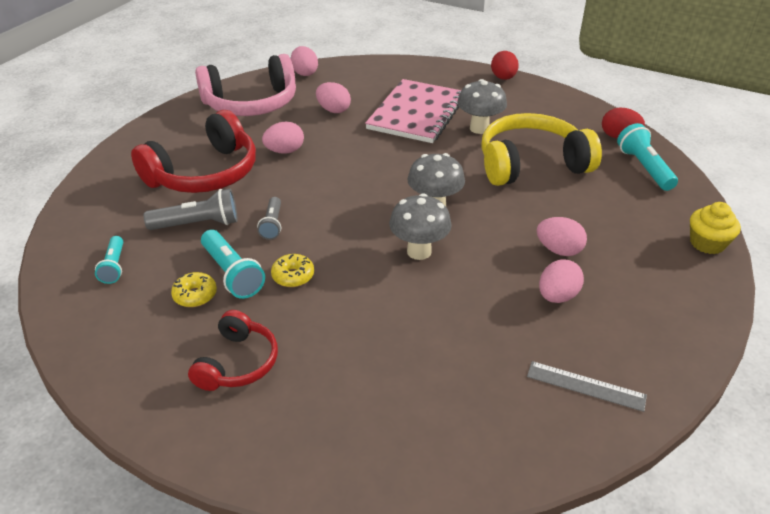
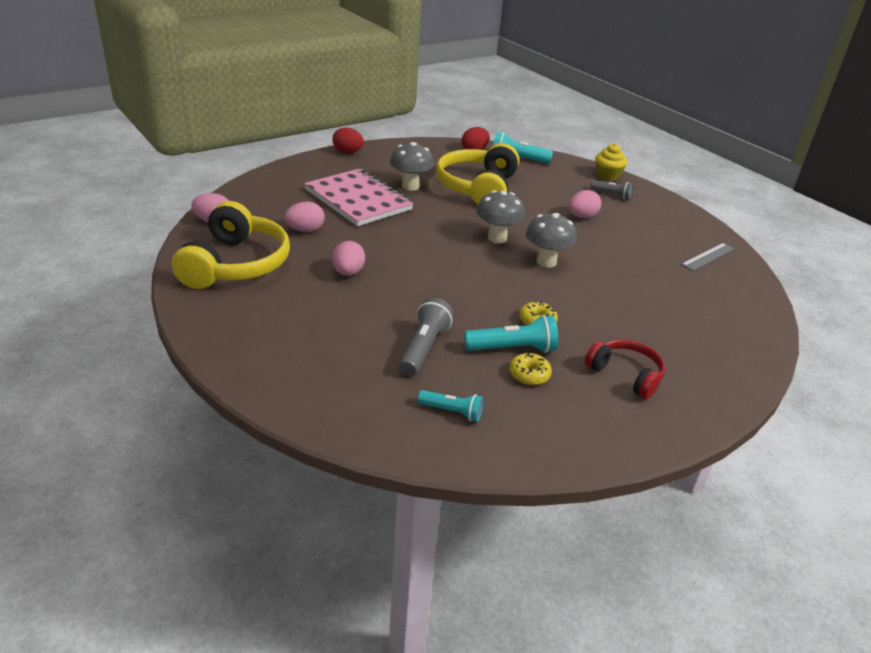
camera: 65 degrees left, 5 degrees down
red headphones [131,110,256,193] -> none
pink headphones [195,54,296,116] -> yellow headphones [172,201,290,289]
grey flashlight [257,197,281,240] -> grey flashlight moved to [590,180,633,199]
pink egg [539,259,584,303] -> none

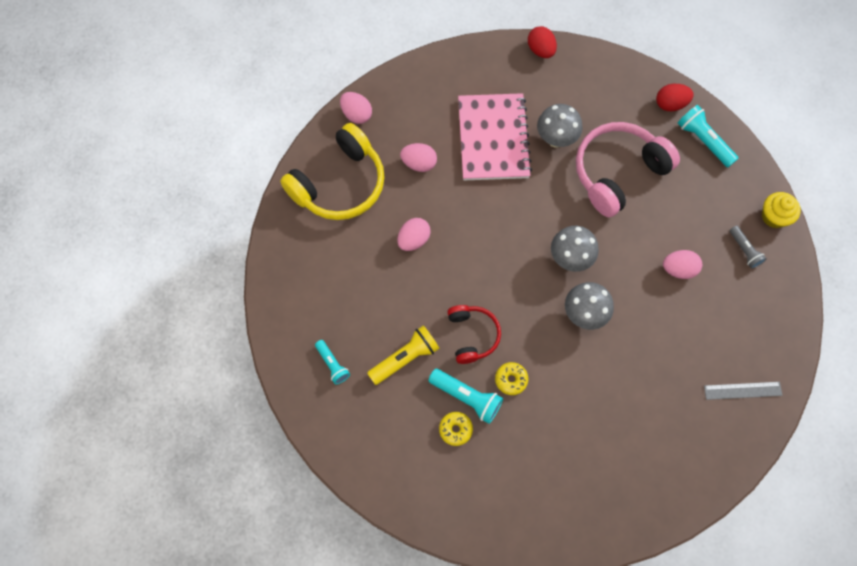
camera: 40 degrees right, 35 degrees up
grey flashlight [399,298,454,376] -> yellow flashlight [367,325,440,385]
turquoise flashlight [418,390,484,422] -> turquoise flashlight moved to [315,340,350,385]
yellow headphones [436,143,519,205] -> pink headphones [576,122,680,217]
red headphones [585,339,665,399] -> red headphones moved to [447,305,501,364]

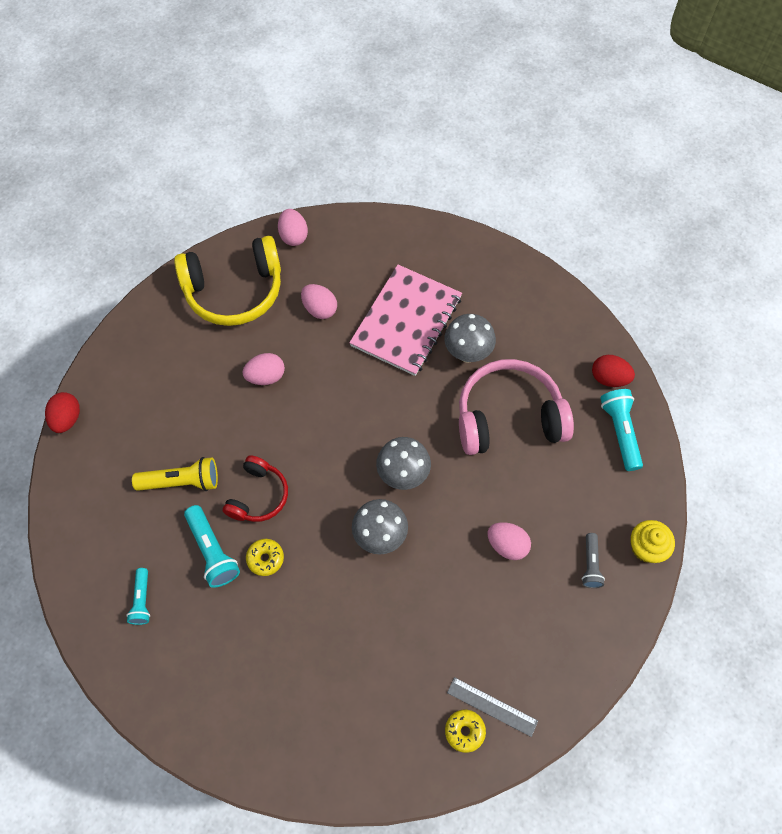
camera: 30 degrees right, 5 degrees down
turquoise flashlight [315,340,350,385] -> turquoise flashlight moved to [126,568,150,625]
yellow donut [439,412,473,446] -> yellow donut moved to [445,710,486,753]
red egg [528,26,557,58] -> red egg moved to [45,392,80,433]

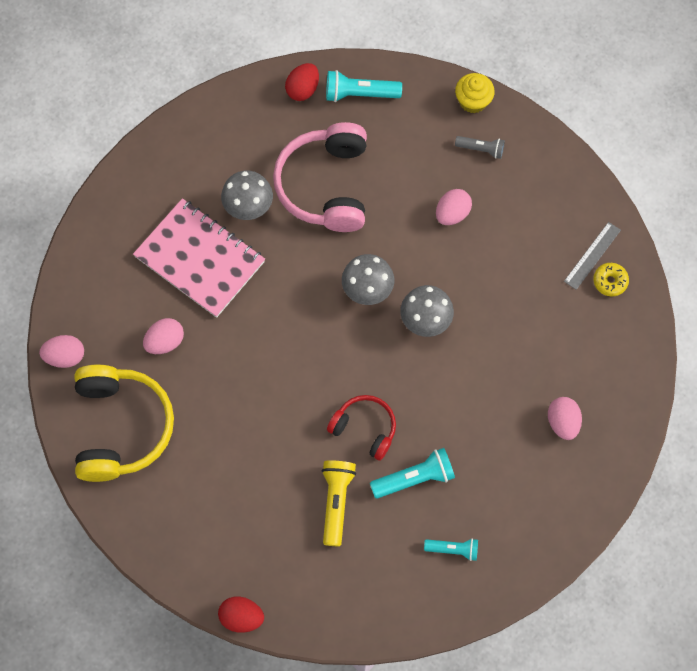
camera: 80 degrees left, 5 degrees up
pink egg [243,353,285,385] -> pink egg moved to [548,397,582,440]
yellow donut [246,539,284,576] -> none

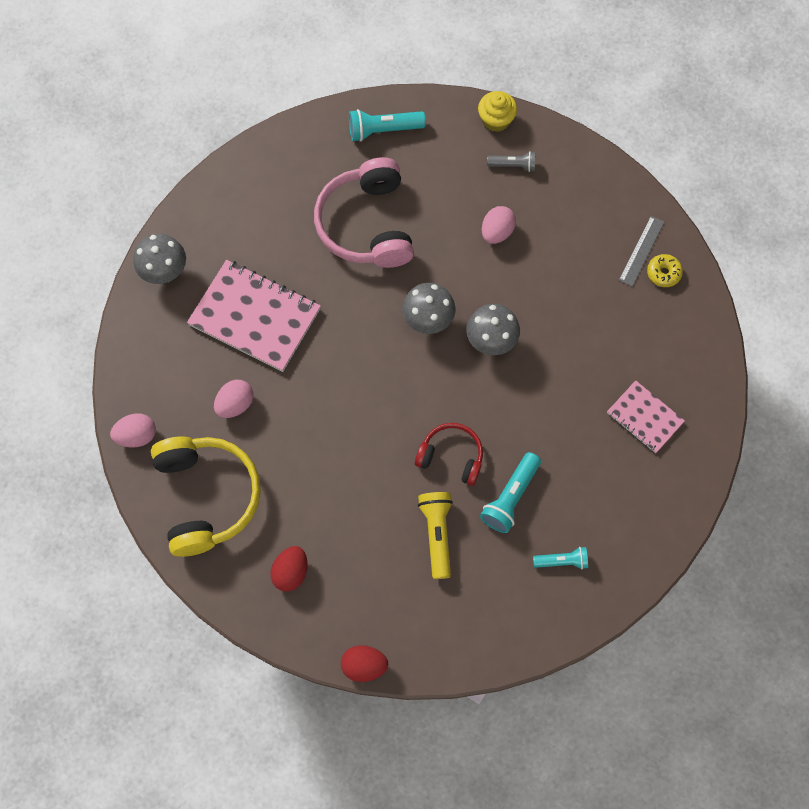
camera: 10 degrees left, 0 degrees up
grey mushroom [221,171,273,220] -> grey mushroom moved to [133,234,186,284]
red egg [285,63,319,101] -> red egg moved to [270,546,307,592]
turquoise flashlight [370,448,455,499] -> turquoise flashlight turned 150 degrees clockwise [480,452,541,533]
pink egg [548,397,582,440] -> pink notebook [607,380,685,453]

